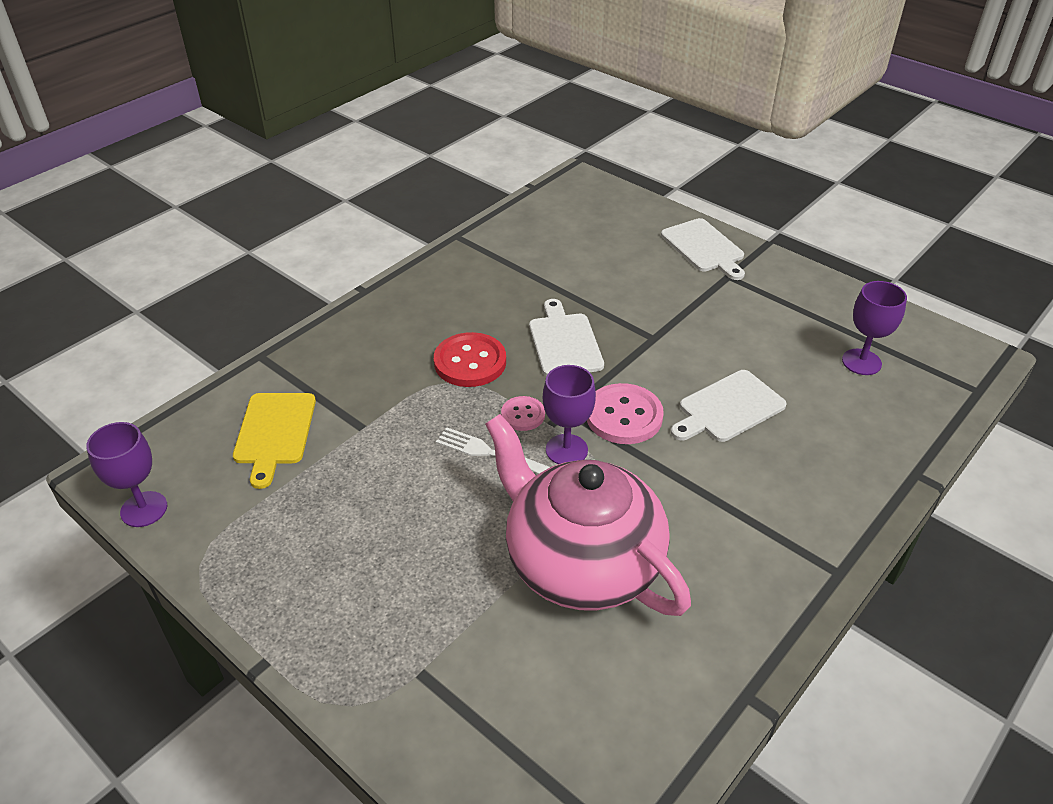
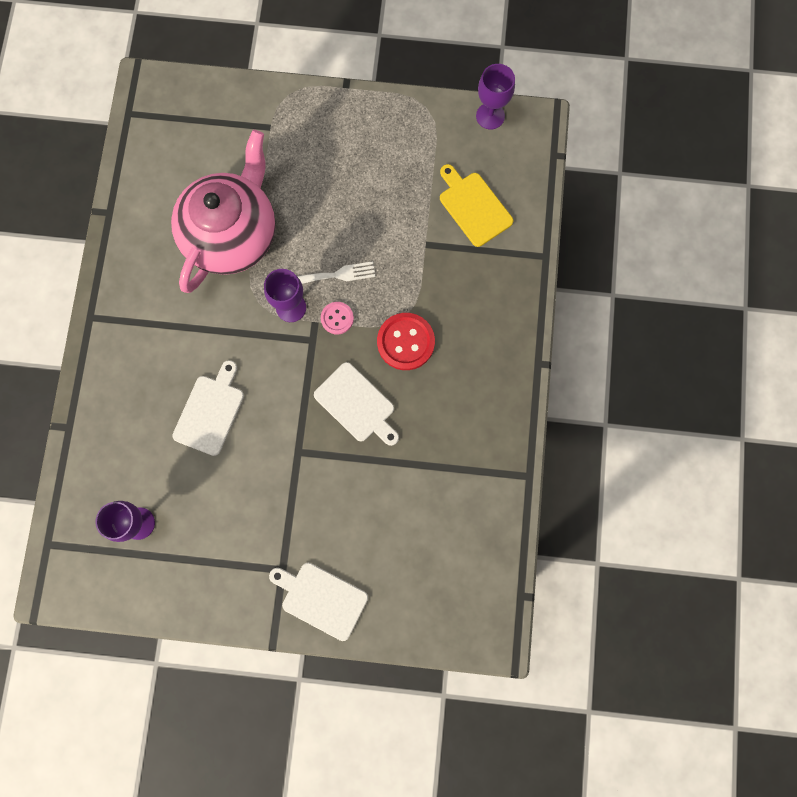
camera: 145 degrees right, 35 degrees up
pink teapot [485,414,691,616] -> pink teapot turned 75 degrees counterclockwise [171,130,276,293]
pink button [587,383,664,444] -> none

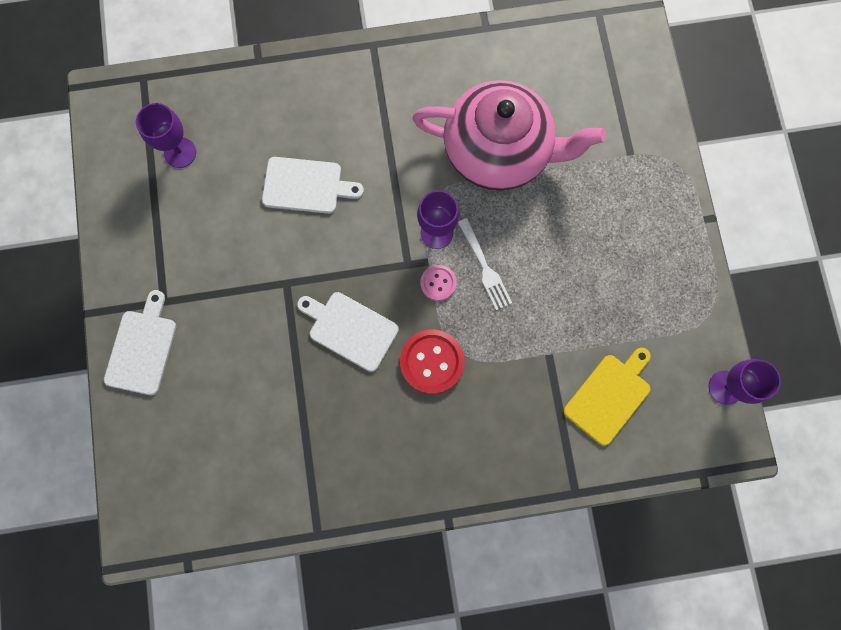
camera: 75 degrees right, 0 degrees up
white cutting board [314,362,399,446] -> white cutting board turned 90 degrees clockwise [297,292,399,372]

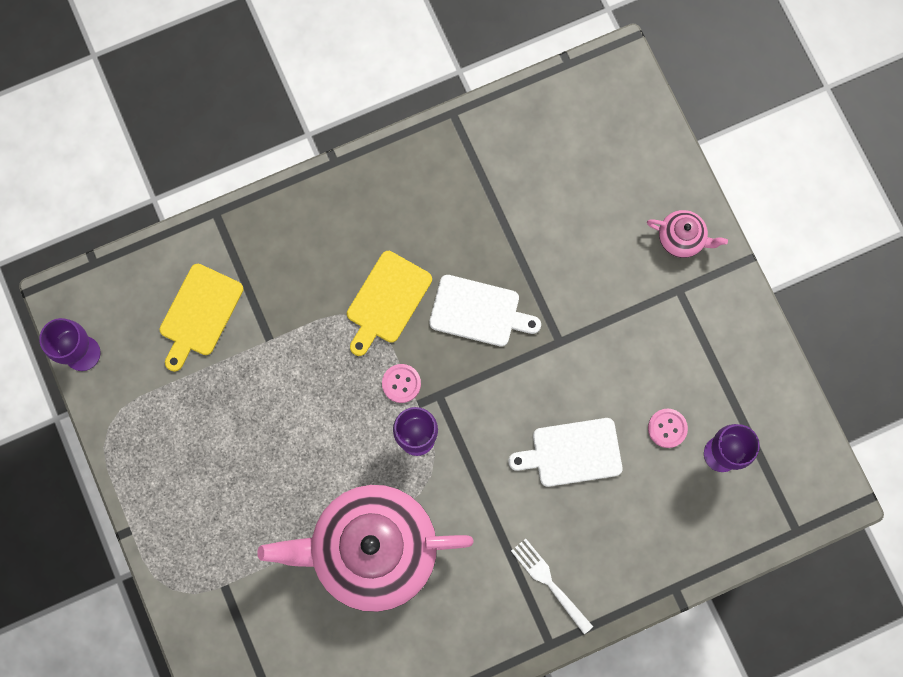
camera: 165 degrees right, 0 degrees up
white cutting board [104,290,176,395] -> pink teapot [647,210,728,258]
red button [400,329,464,394] -> yellow cutting board [347,251,432,356]
white fork [458,218,512,310] -> white fork moved to [511,539,593,634]
none -> pink button [648,409,688,448]

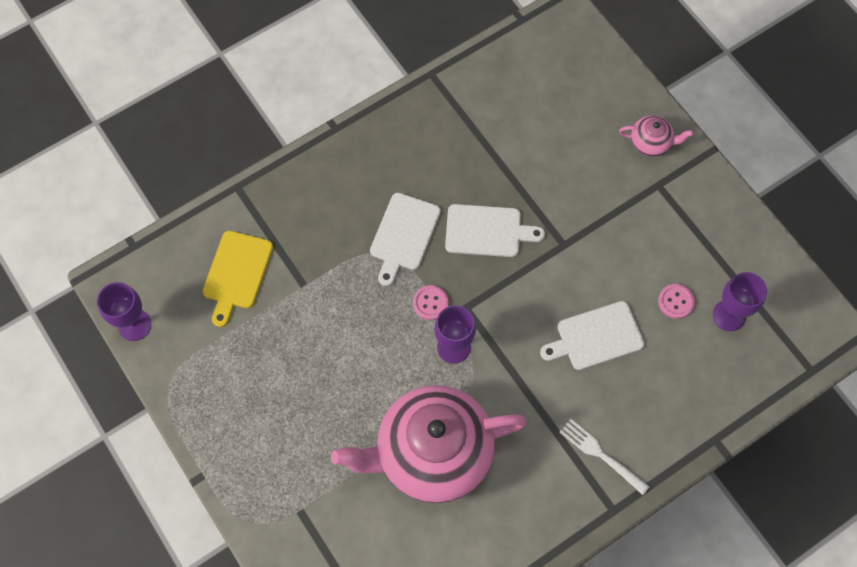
camera: 10 degrees left, 10 degrees down
yellow cutting board [347,251,432,356] -> white cutting board [370,193,441,286]

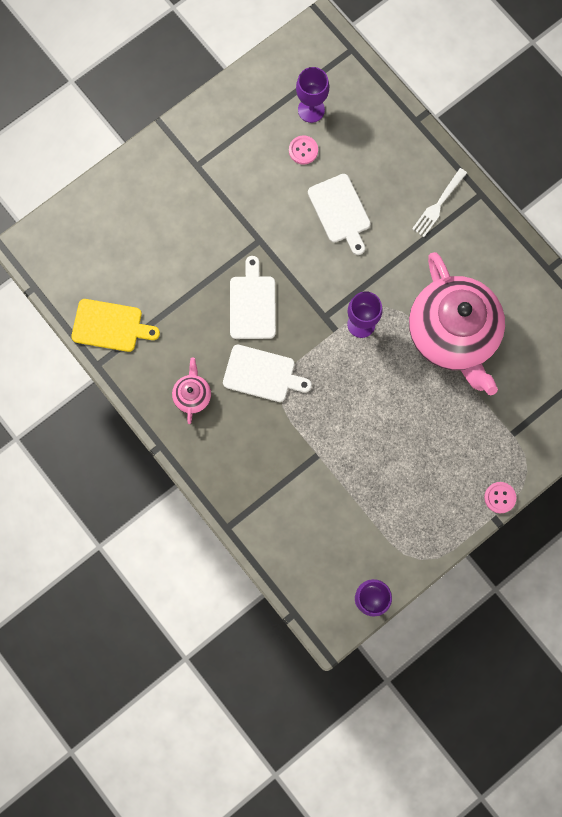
camera: 95 degrees left, 10 degrees up
yellow cutting board [203,231,273,327] -> yellow cutting board moved to [71,299,160,352]
pink button [413,285,448,320] -> pink button moved to [484,482,516,513]
pink teapot [619,115,694,157] -> pink teapot moved to [172,358,211,424]

